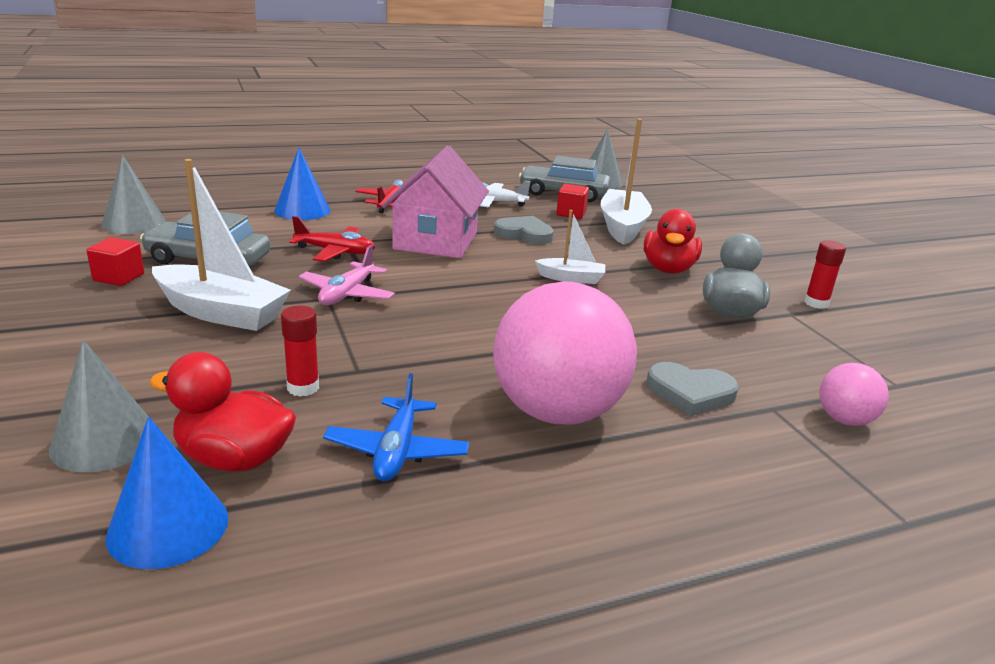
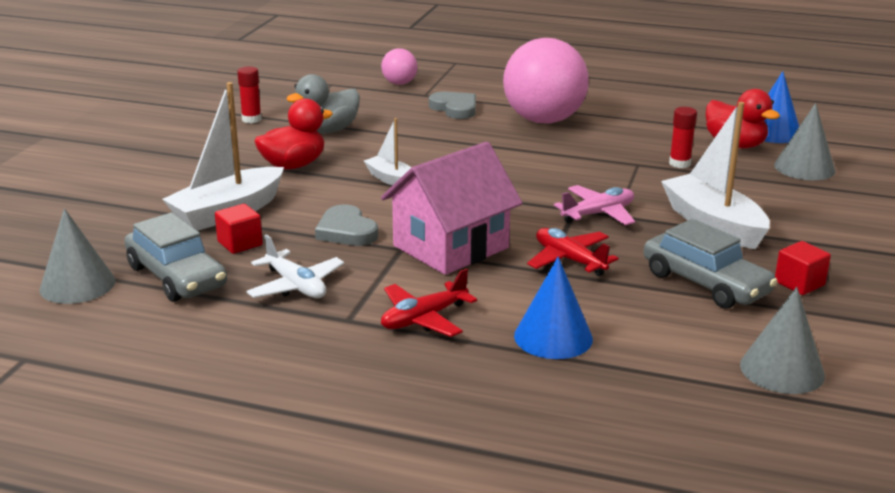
camera: 140 degrees left, 0 degrees up
blue plane [323,373,469,481] -> none

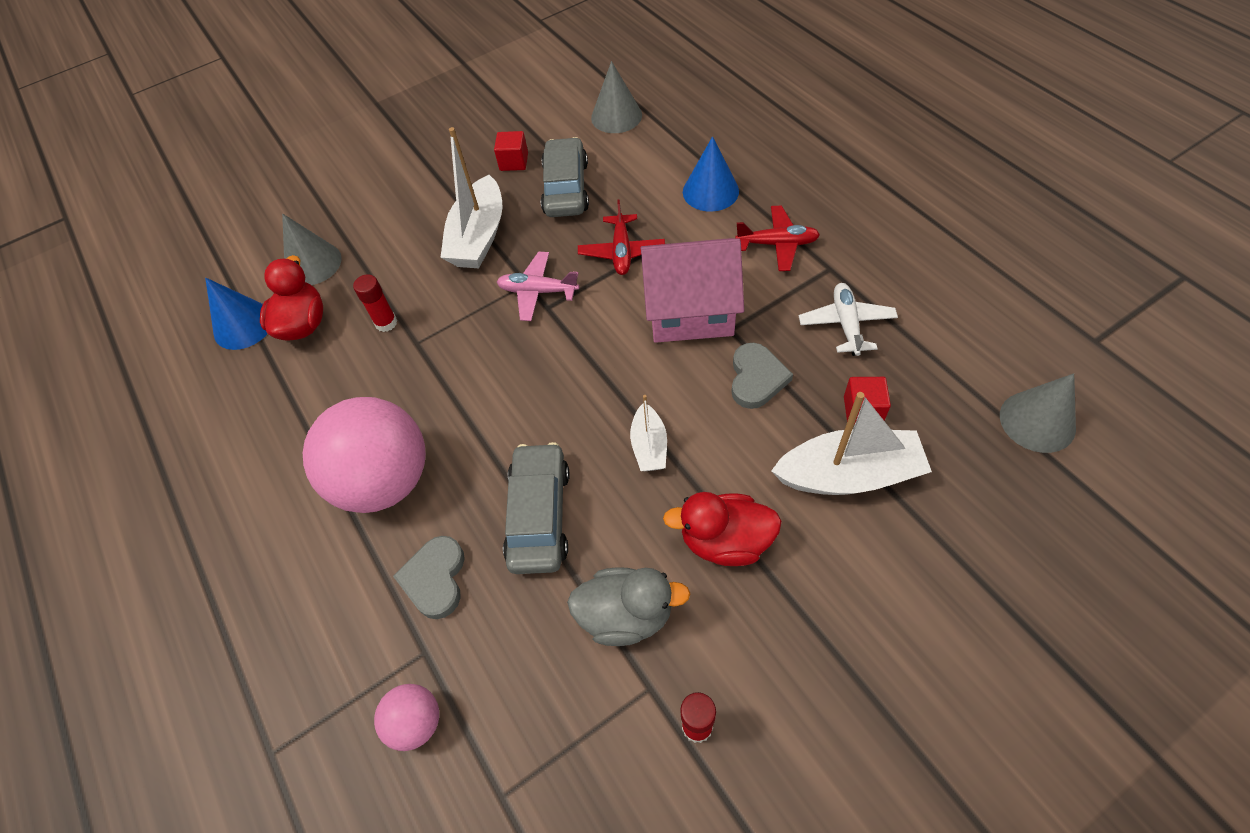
camera: 135 degrees left, 30 degrees up
grey car [124,213,227,302] -> grey car moved to [503,442,570,574]

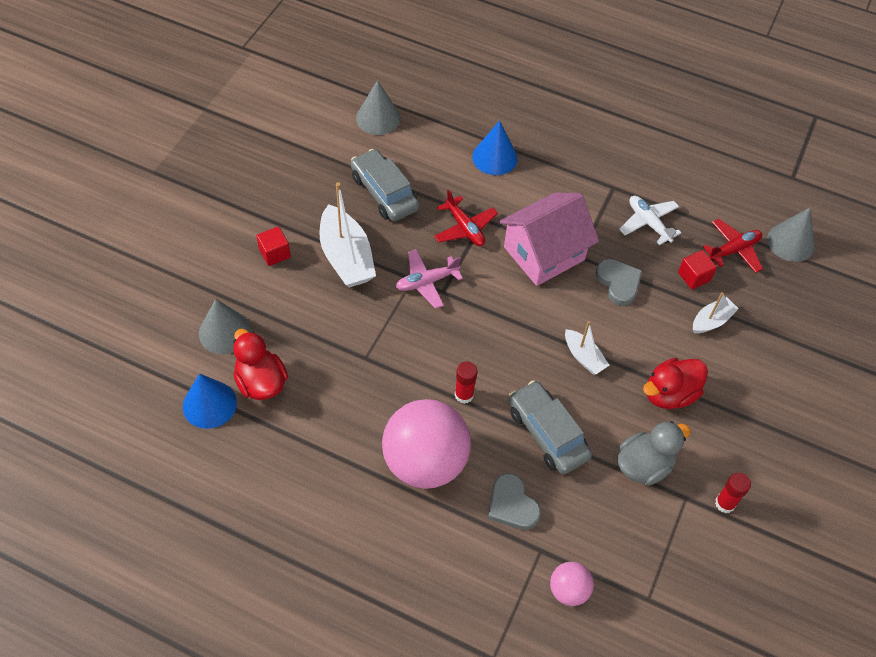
camera: 40 degrees left, 0 degrees up
red glue stick [353,274,397,332] -> red glue stick moved to [455,361,477,404]
red cube [494,131,528,171] -> red cube moved to [257,227,291,266]
red plane [735,205,820,271] -> red plane moved to [703,219,763,273]
white boat [771,392,932,495] -> white boat [693,292,739,334], size x0.54

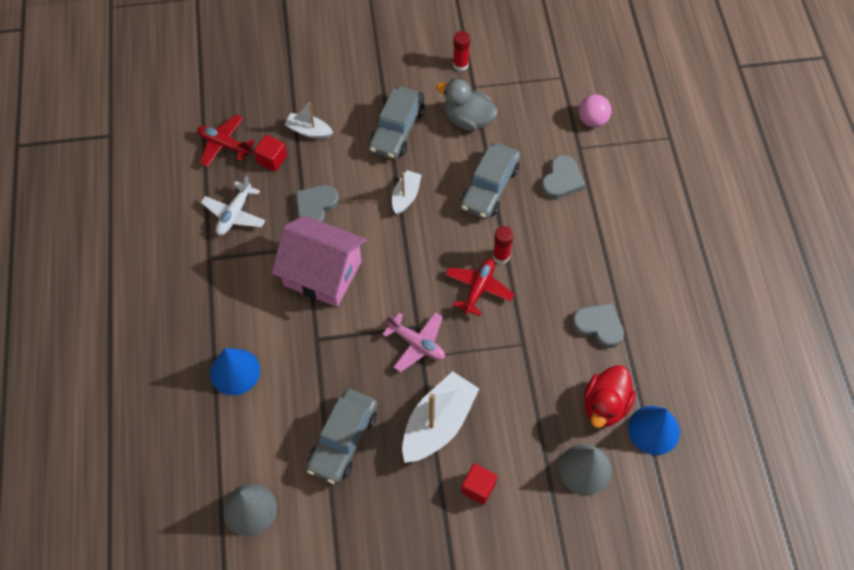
camera: 120 degrees left, 5 degrees up
pink ball [382,399,471,489] -> none
red plane [434,190,498,246] -> red plane moved to [445,258,514,316]
red duck [643,358,708,409] -> grey car [368,86,425,159]
grey cone [767,208,815,262] -> none
none -> grey heart [572,303,624,348]

